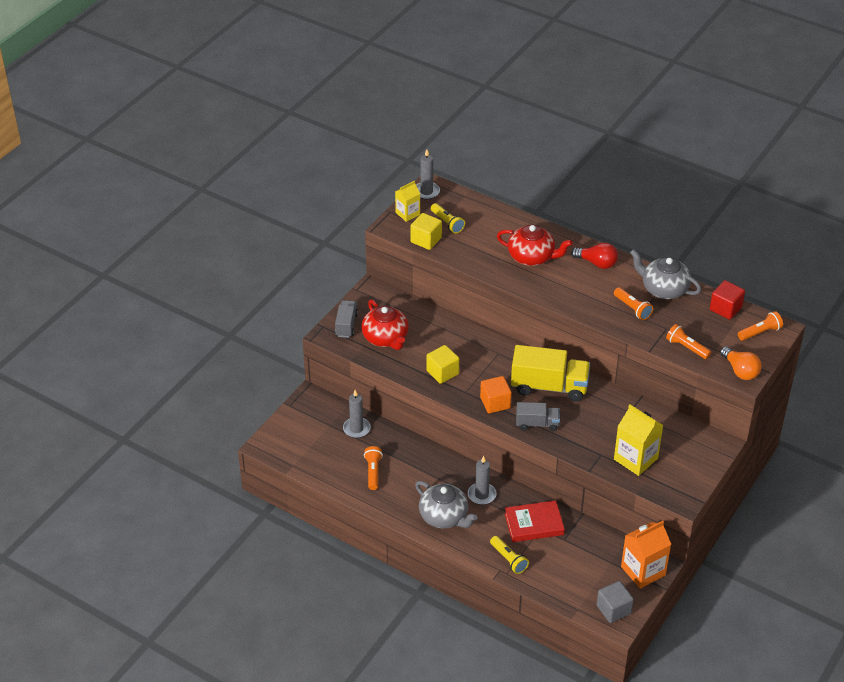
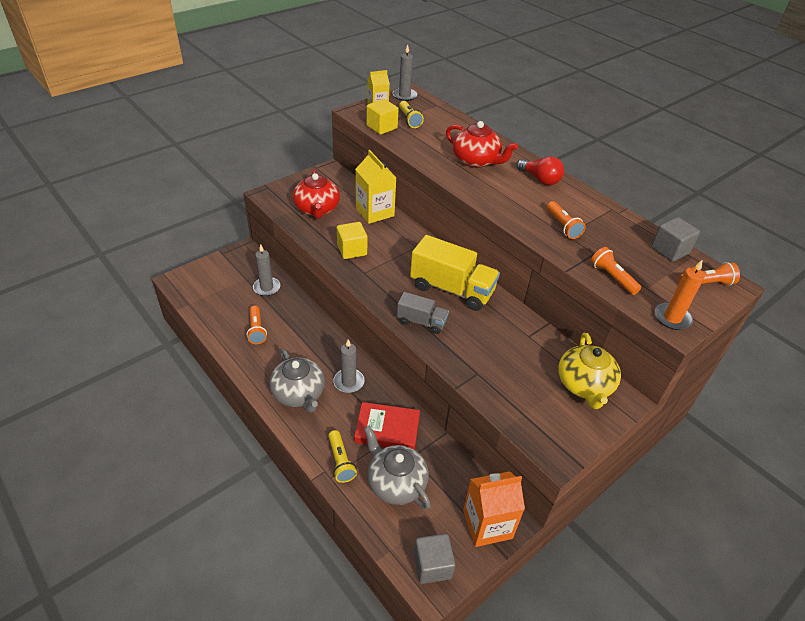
camera: 15 degrees right, 0 degrees up
grey truck [335,300,358,338] -> none
orange flashlight [364,446,383,490] -> orange flashlight turned 150 degrees clockwise [247,305,267,344]
orange cube [480,376,512,413] -> none
yellow carton [614,405,664,476] -> yellow carton moved to [355,150,396,224]
grey teapot [630,249,701,299] -> grey teapot moved to [364,426,431,509]
red cube [710,280,745,320] -> grey cube [651,217,700,262]
orange light bulb [720,346,762,380] -> orange candle [655,260,705,330]
none -> yellow teapot [558,333,621,409]

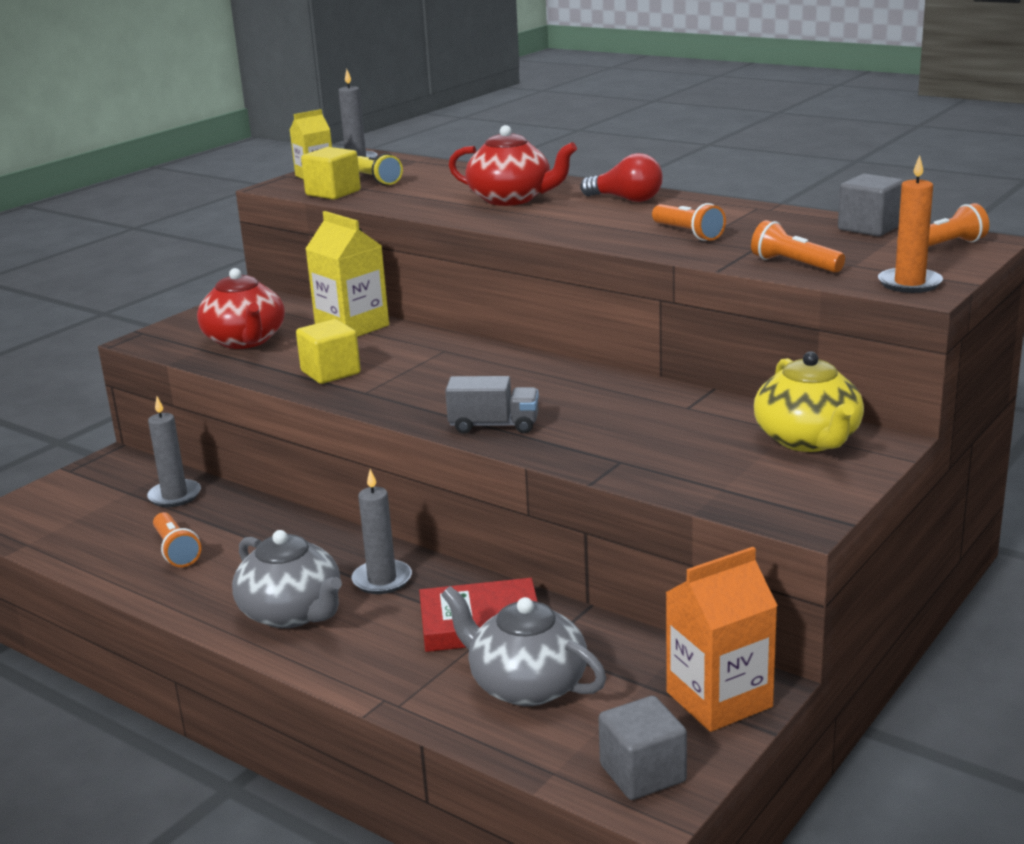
camera: 10 degrees left, 20 degrees down
yellow flashlight [328,430,357,483] -> none
yellow truck [410,235,500,311] -> none

